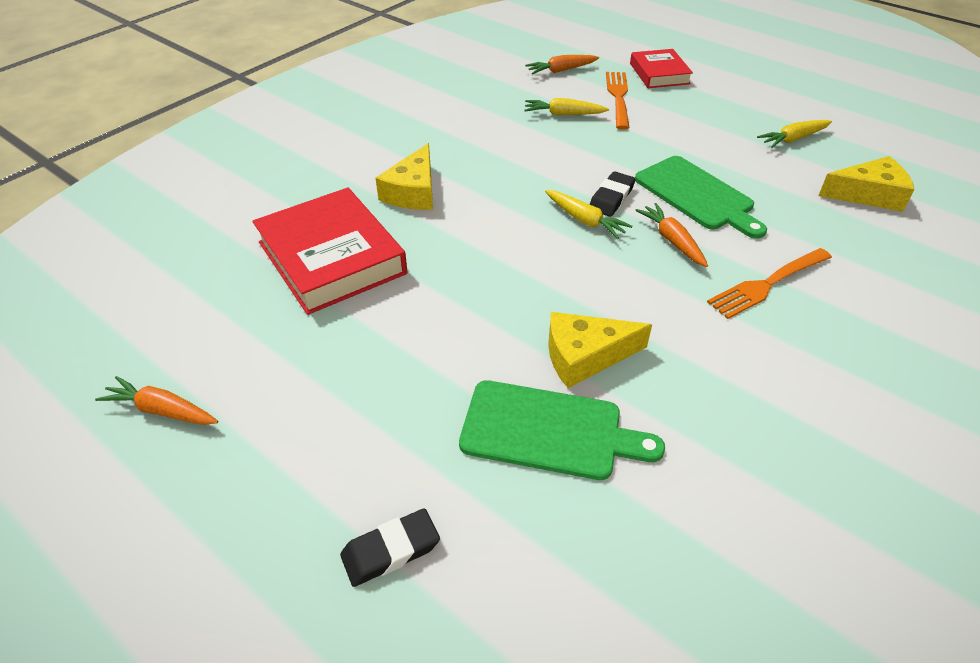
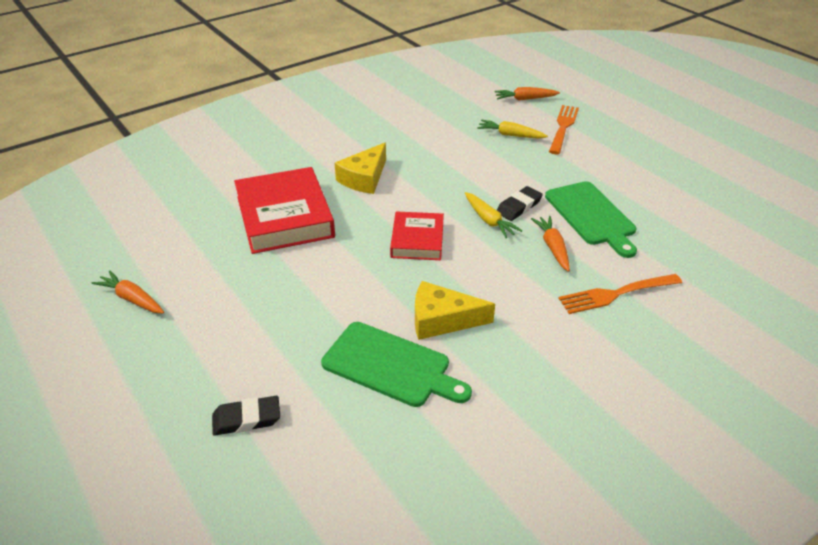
camera: 15 degrees right, 5 degrees down
red book [630,49,693,88] -> red book moved to [390,211,444,260]
yellow carrot [757,120,832,148] -> none
yellow cheese [818,156,915,212] -> none

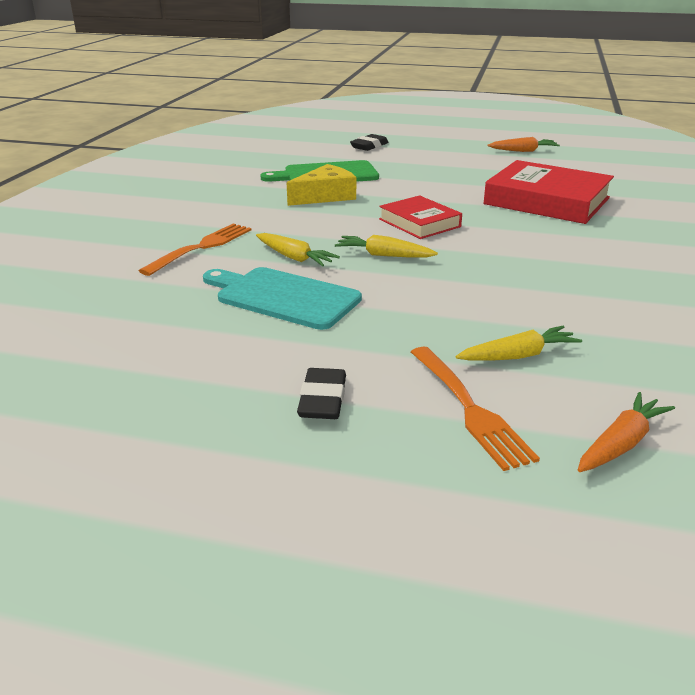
camera: 140 degrees right, 10 degrees down
yellow cheese [335,143,386,194] -> none
black eraser [497,186,543,221] -> black eraser moved to [297,368,346,419]
orange carrot [531,216,570,272] -> yellow carrot [256,233,340,266]
green cutting board [545,181,637,258] -> turquoise cutting board [203,267,362,330]

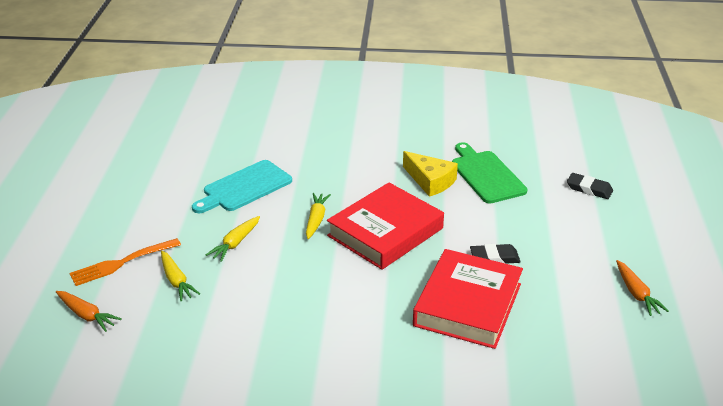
camera: 80 degrees right, 5 degrees up
orange fork [139,224,251,276] -> none
turquoise cutting board [203,267,362,330] -> turquoise cutting board turned 150 degrees counterclockwise [192,160,292,213]
yellow carrot [256,233,340,266] -> yellow carrot moved to [206,216,260,262]
black eraser [297,368,346,419] -> black eraser moved to [470,244,521,264]
red book [379,195,462,239] -> red book [327,183,444,270], size x1.71

